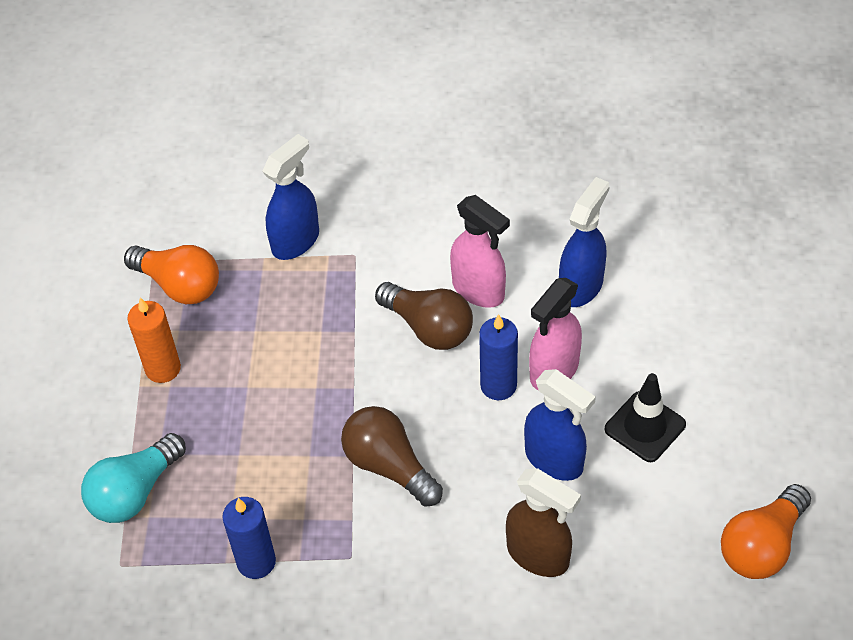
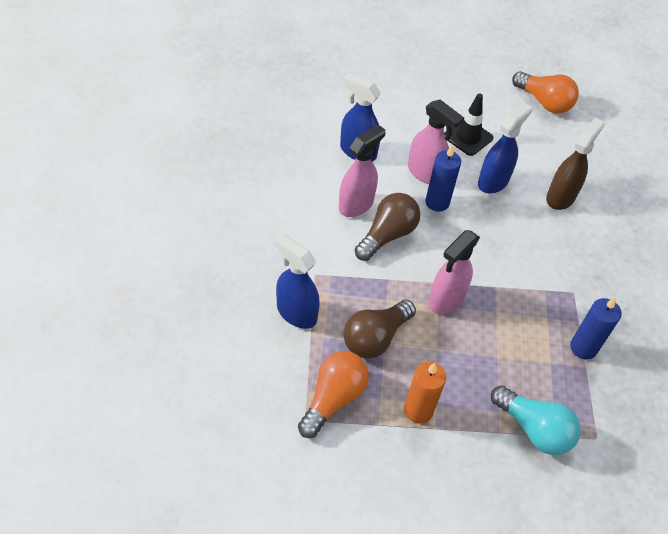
camera: 95 degrees left, 0 degrees up
brown light bulb [341,406,443,507] -> brown light bulb moved to [343,300,416,359]
none -> pink spray bottle [429,230,480,314]

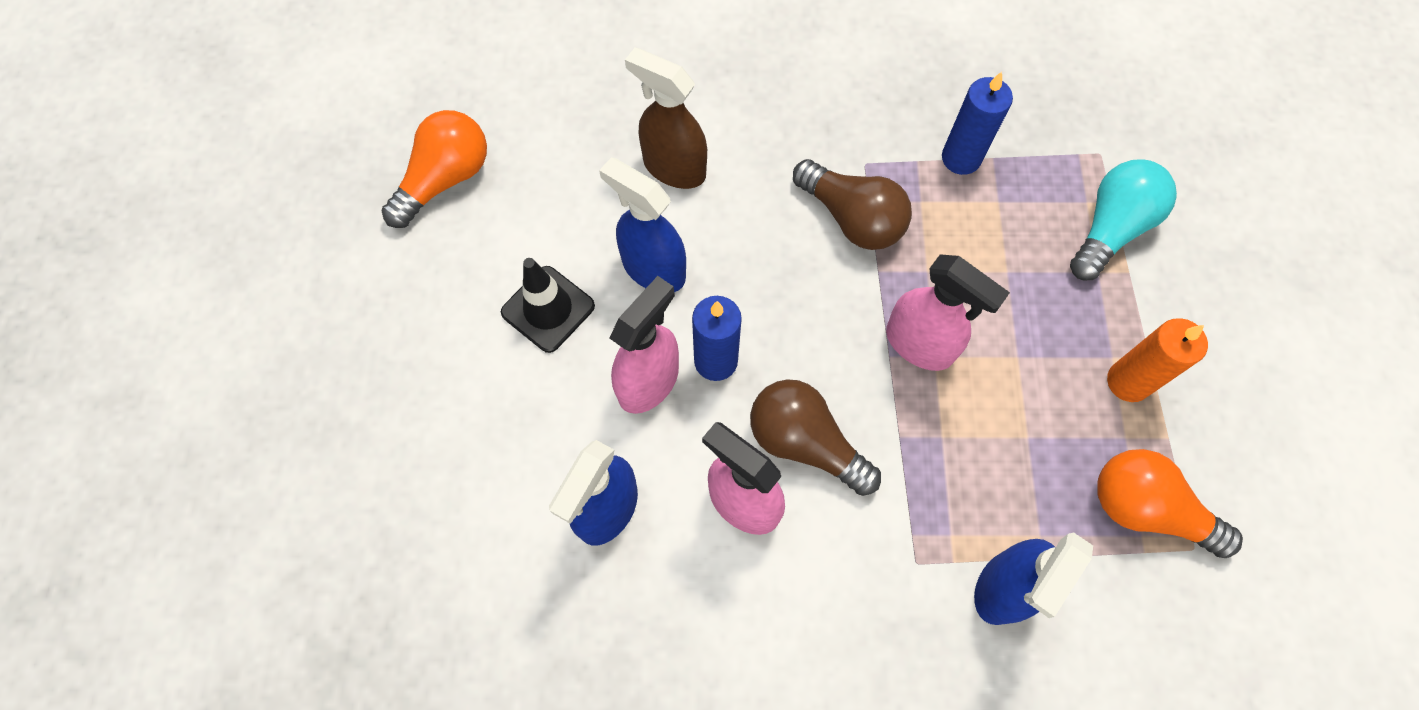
camera: 90 degrees left, 15 degrees up
brown light bulb [343,300,416,359] -> brown light bulb moved to [793,159,912,250]

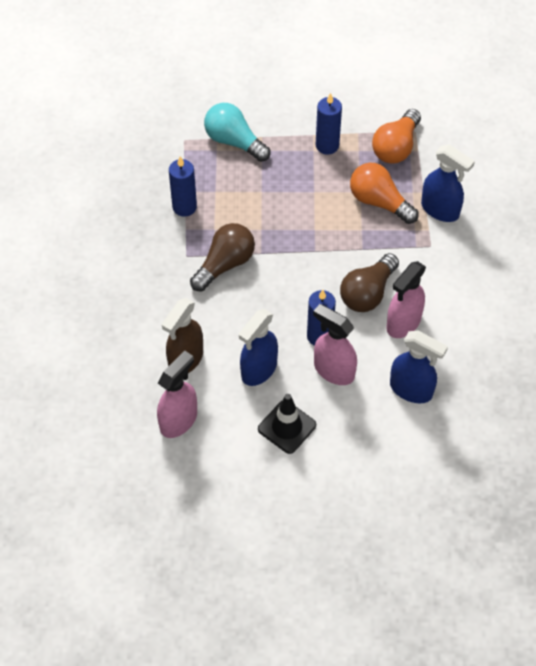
camera: 90 degrees left, 10 degrees down
orange light bulb [382,110,487,228] -> orange light bulb moved to [350,163,419,224]
pink spray bottle [886,254,1010,371] -> pink spray bottle moved to [157,351,197,438]
orange candle [1107,318,1208,402] -> blue candle [316,93,342,155]

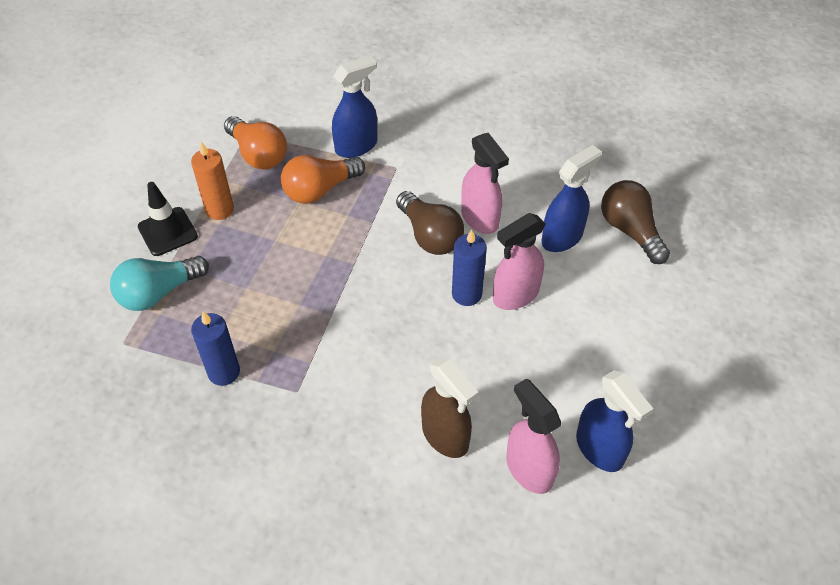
camera: 70 degrees left, 5 degrees down
brown light bulb [190,223,255,291] -> brown light bulb moved to [601,180,670,264]
blue spray bottle [239,309,278,386] -> blue spray bottle moved to [576,370,653,472]
black traffic cone [258,394,316,454] -> black traffic cone moved to [138,182,198,256]
blue candle [316,93,342,155] -> orange candle [191,142,234,220]

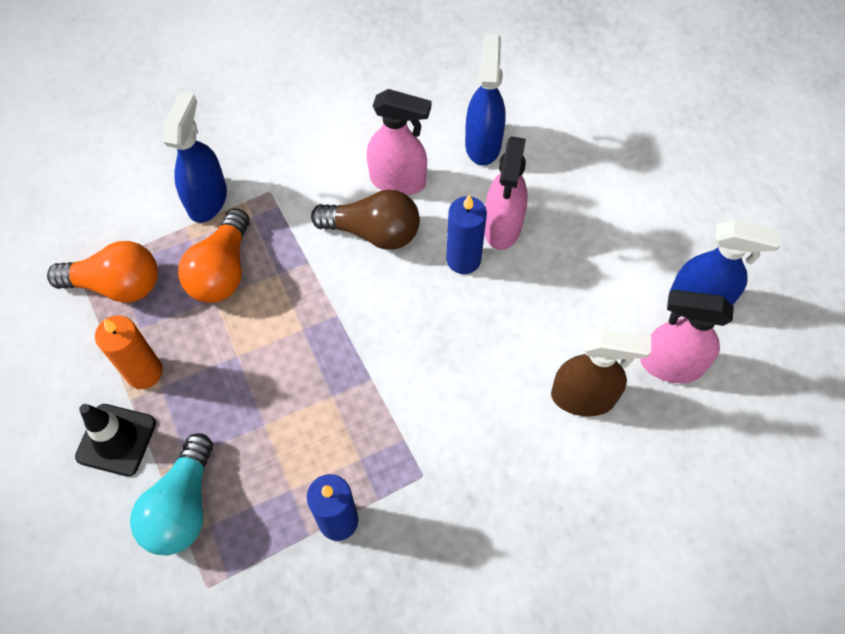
camera: 45 degrees left, 10 degrees up
brown light bulb [601,180,670,264] -> none

